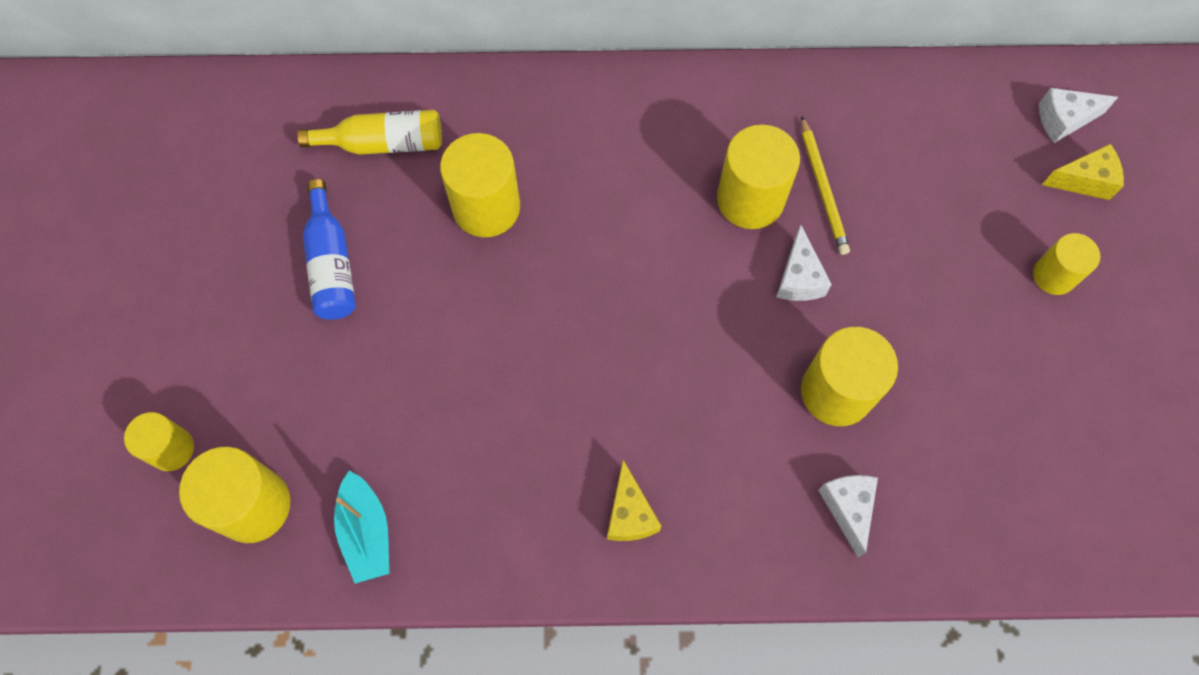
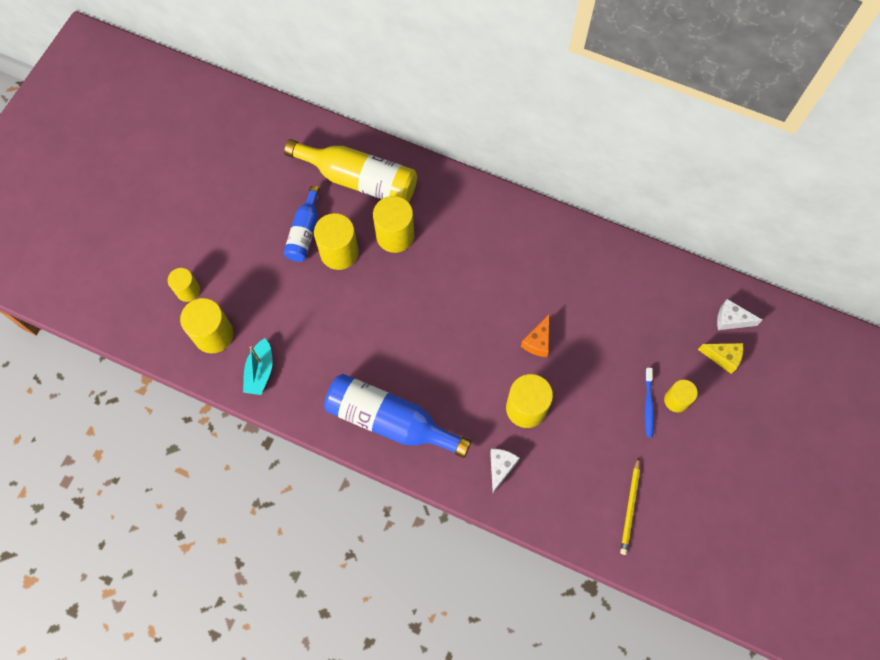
camera: 25 degrees right, 0 degrees up
yellow bottle [297,110,442,155] -> yellow bottle [284,139,417,202], size x1.71
yellow cheese [607,460,661,541] -> blue bottle [324,374,471,458]
yellow cylinder [717,125,800,229] -> yellow cylinder moved to [314,213,359,270]
white cheese [776,224,832,301] -> orange cheese [521,315,549,357]
yellow pencil [801,116,850,255] -> yellow pencil moved to [620,458,640,555]
none -> blue toothbrush [645,368,654,437]

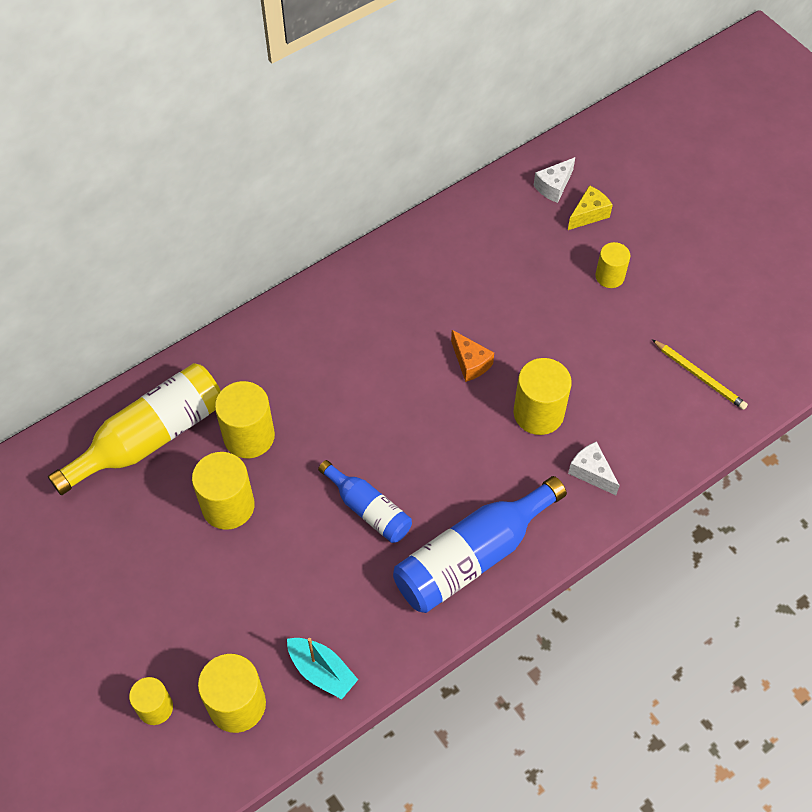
camera: 60 degrees left, 10 degrees down
blue bottle [284,185,320,262] -> blue bottle moved to [318,460,412,543]
blue toothbrush [645,368,654,437] -> none

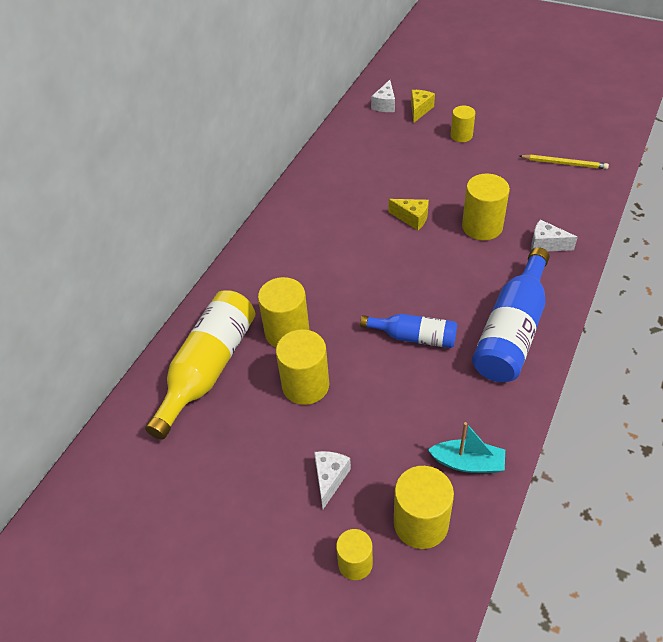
camera: 25 degrees left, 10 degrees down
orange cheese [451,330,494,382] -> yellow cheese [388,199,429,230]
none -> white cheese [314,451,351,509]

